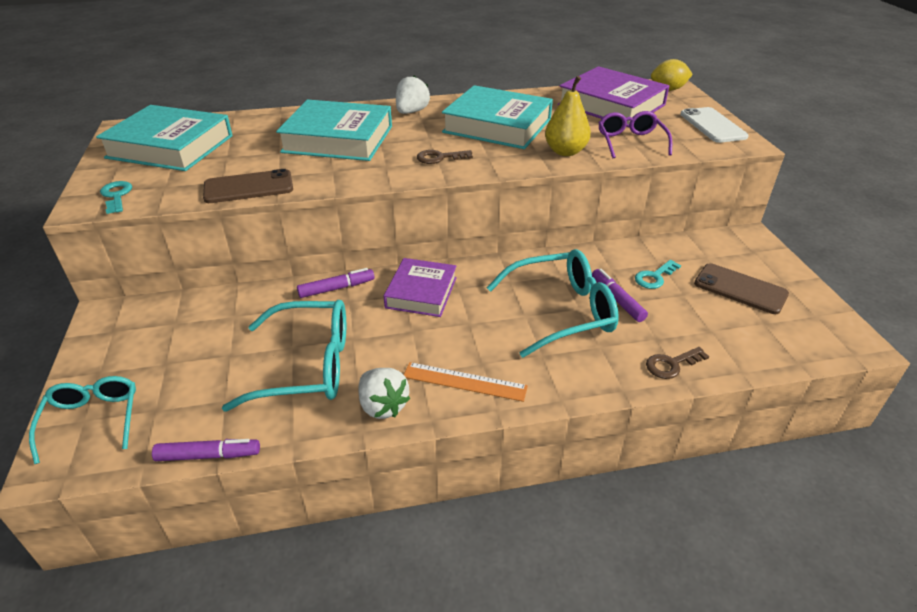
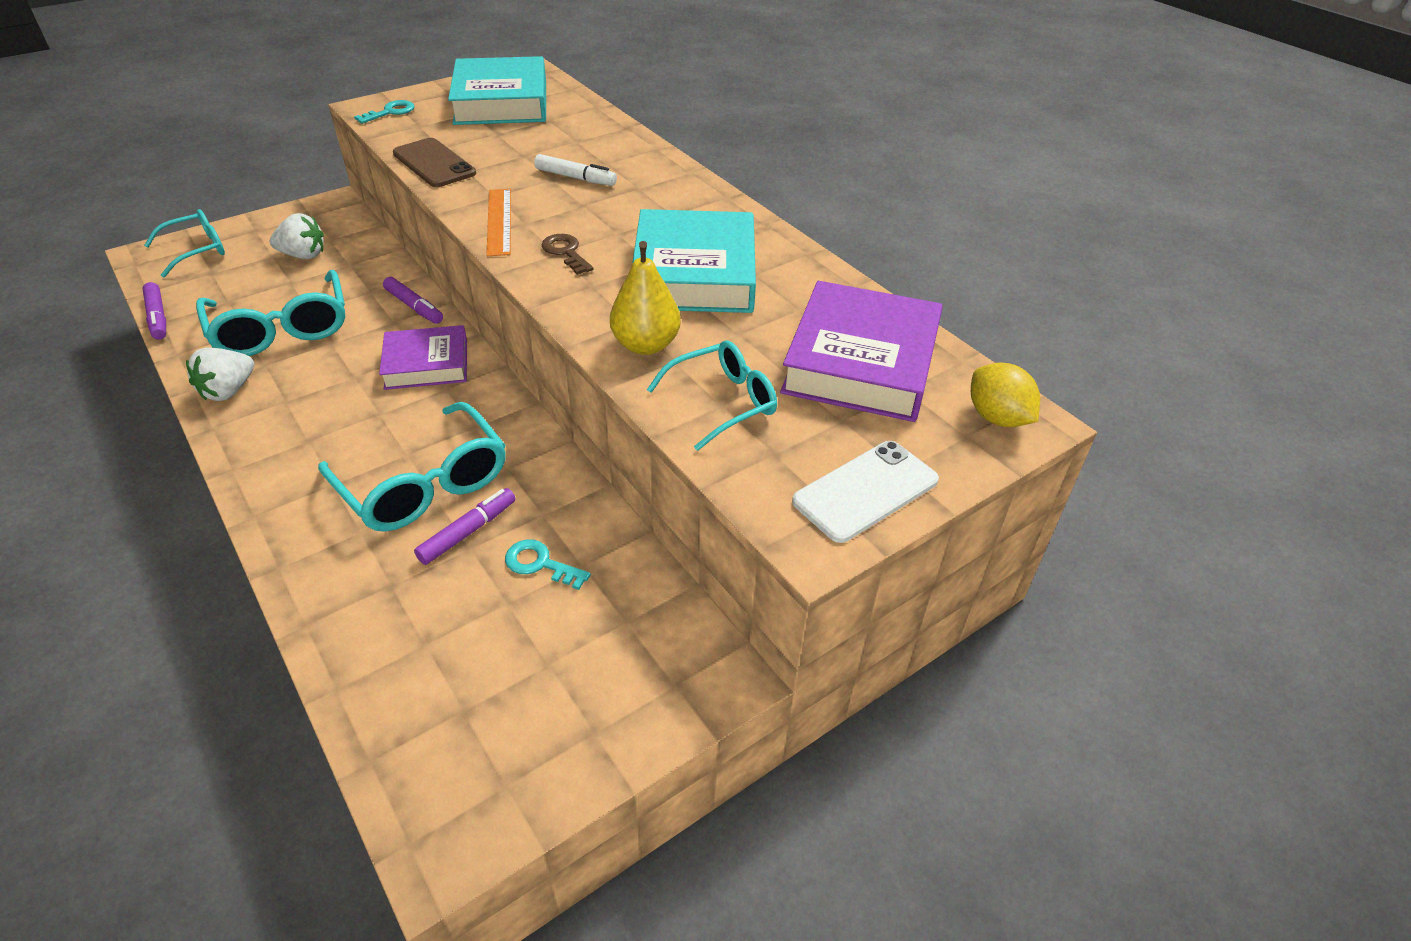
camera: 65 degrees right, 5 degrees up
turquoise book [276,99,392,161] -> white marker [534,154,617,186]
white strawberry [396,76,430,114] -> white strawberry moved to [270,213,324,259]
orange ruler [404,362,528,402] -> orange ruler moved to [486,189,511,256]
purple glasses [598,111,672,158] -> turquoise glasses [647,340,777,451]
brown key [646,347,709,379] -> none
brown phone [694,263,789,314] -> none

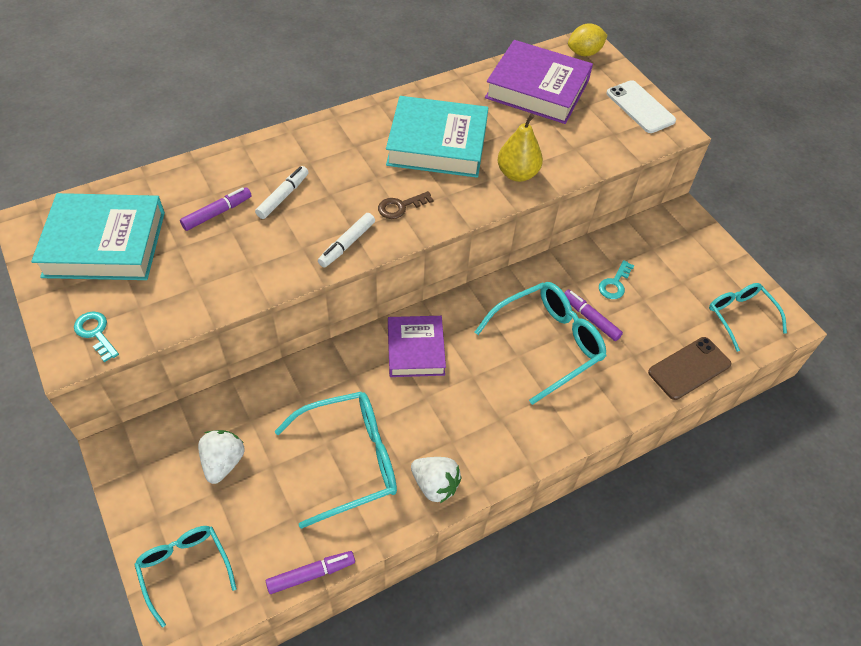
camera: 85 degrees left, 10 degrees up
purple marker [383,277,443,324] -> purple marker moved to [180,187,252,231]
brown phone [393,138,476,187] -> brown phone moved to [648,337,731,400]
orange ruler [486,189,511,256] -> white marker [318,213,375,267]
turquoise glasses [647,340,777,451] -> turquoise glasses moved to [709,283,787,352]

